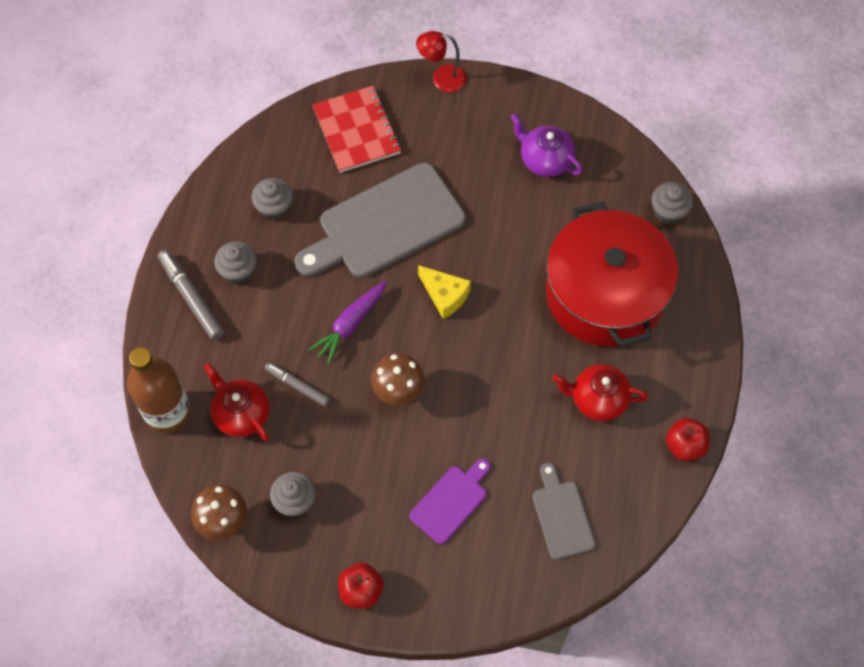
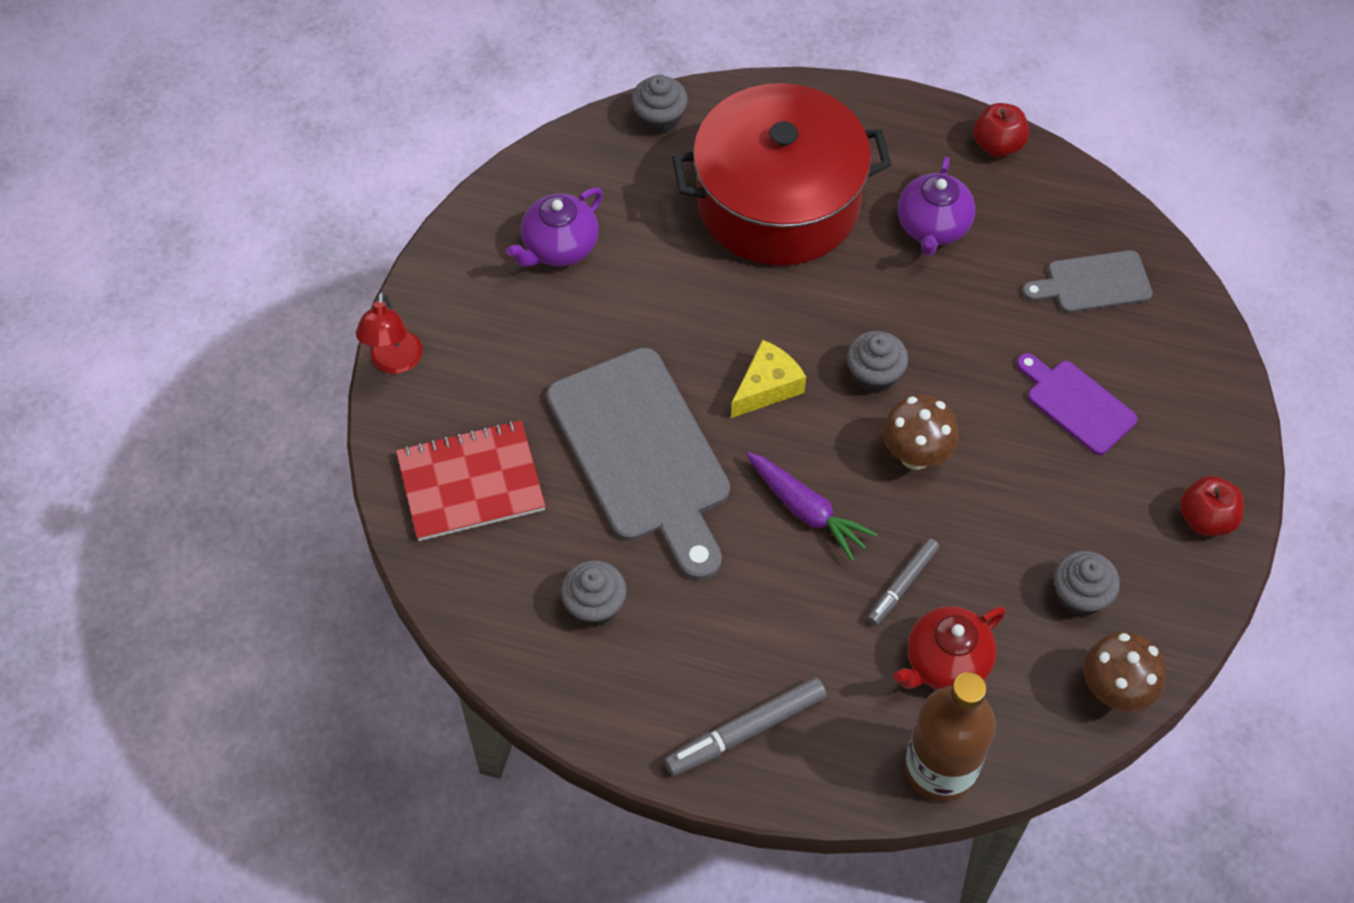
camera: 85 degrees left, 5 degrees down
grey cupcake [214,241,257,284] -> grey cupcake moved to [847,331,908,393]
red teapot [553,364,648,421] -> purple teapot [898,157,975,256]

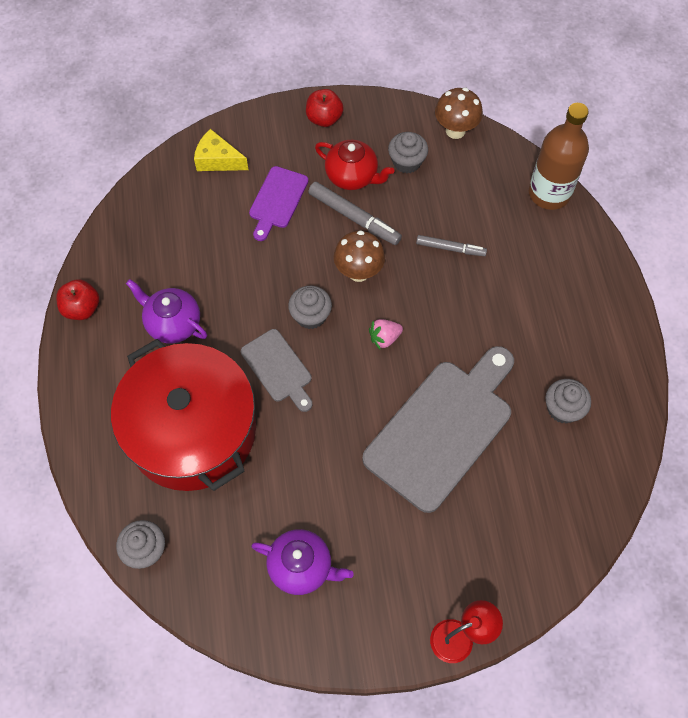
camera: 115 degrees left, 5 degrees up
red notebook [396,420,546,541] -> none
grey marker [664,677,827,776] -> grey marker moved to [308,182,402,245]
yellow cheese [731,340,806,418] -> yellow cheese moved to [194,129,248,171]
purple carrot [746,452,878,561] -> none
red teapot [893,606,1006,690] -> red teapot moved to [315,140,395,190]
purple teapot [898,157,975,256] -> purple teapot turned 135 degrees counterclockwise [126,279,207,344]
grey cutting board [1022,250,1153,313] -> grey cutting board moved to [241,329,312,412]
none -> pink strawberry [369,319,403,350]

